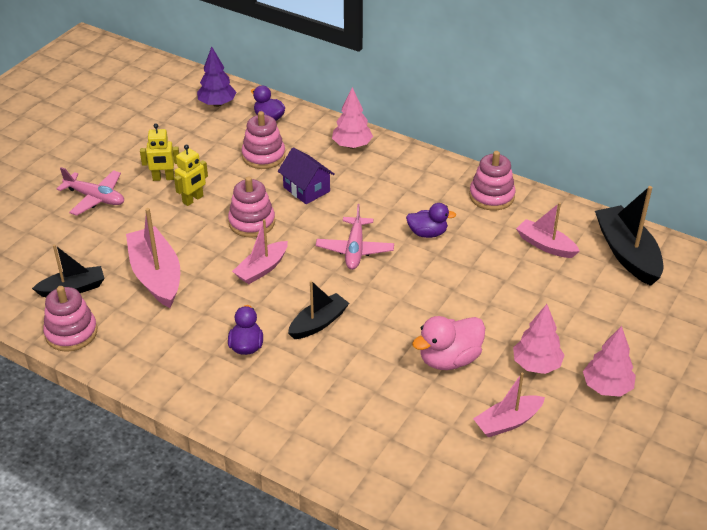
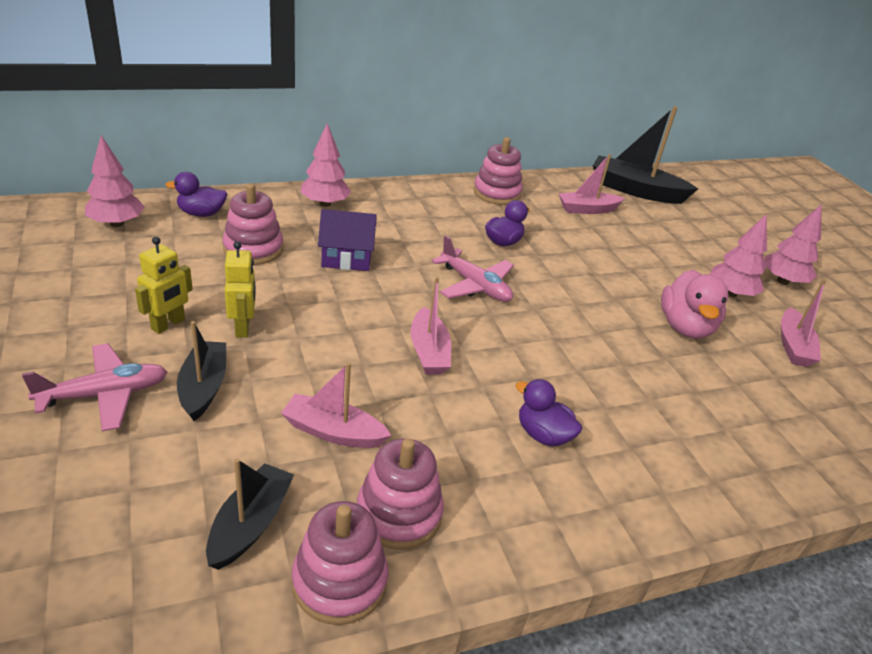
camera: 55 degrees left, 5 degrees down
pink boat [126,208,180,308] -> pink boat [281,362,391,448], size x0.63
purple tree [197,47,236,107] -> pink tree [85,135,145,227]
pink stacking toy [228,176,275,237] -> pink stacking toy moved to [357,438,444,550]
black boat [288,281,349,339] -> black boat moved to [177,321,226,421]

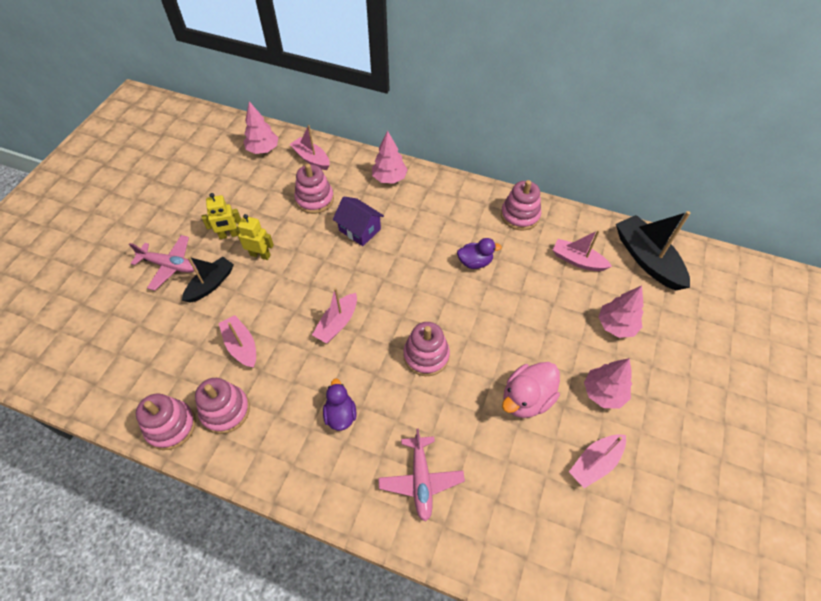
camera: 45 degrees right, 20 degrees up
purple duck [165,172,227,217] -> pink boat [290,125,330,170]
black boat [206,458,294,570] -> none
yellow robot [225,241,256,337] -> yellow robot turned 105 degrees counterclockwise [235,214,274,260]
pink plane [432,235,514,302] -> pink plane moved to [378,429,465,522]
pink tree [764,204,822,285] -> pink tree moved to [599,286,644,338]
none -> pink stacking toy [403,322,450,376]

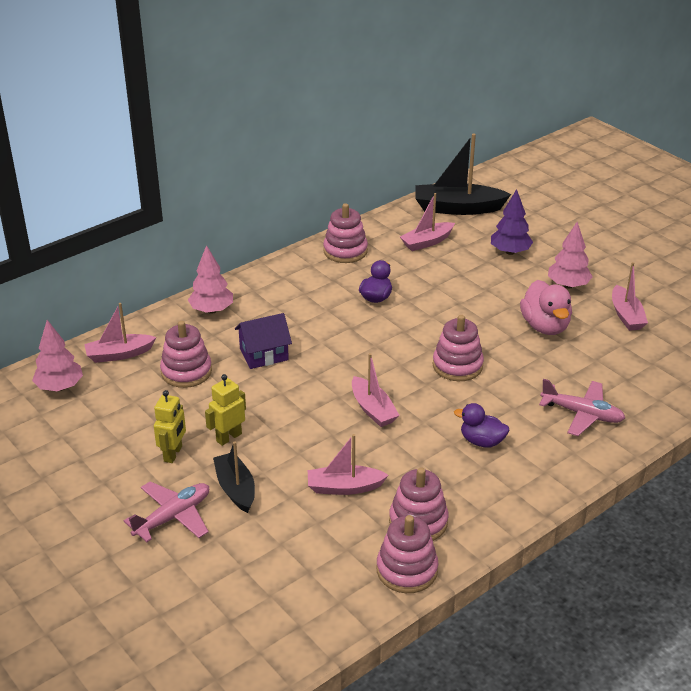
camera: 60 degrees left, 20 degrees down
pink tree [599,286,644,338] -> purple tree [491,189,533,255]

